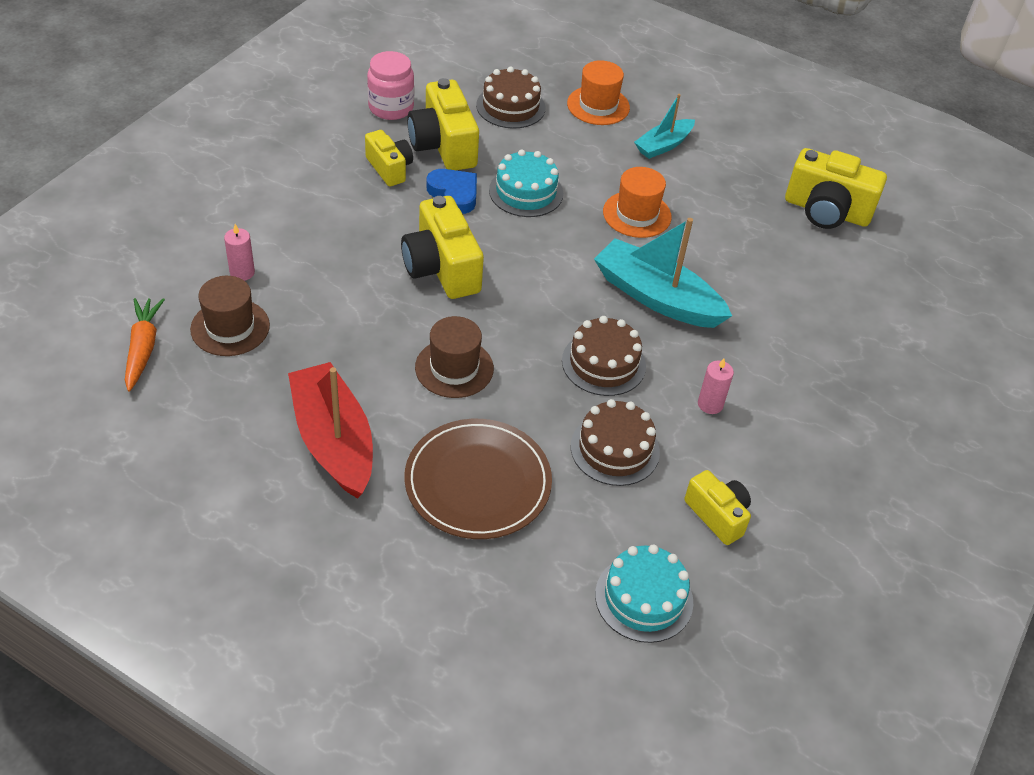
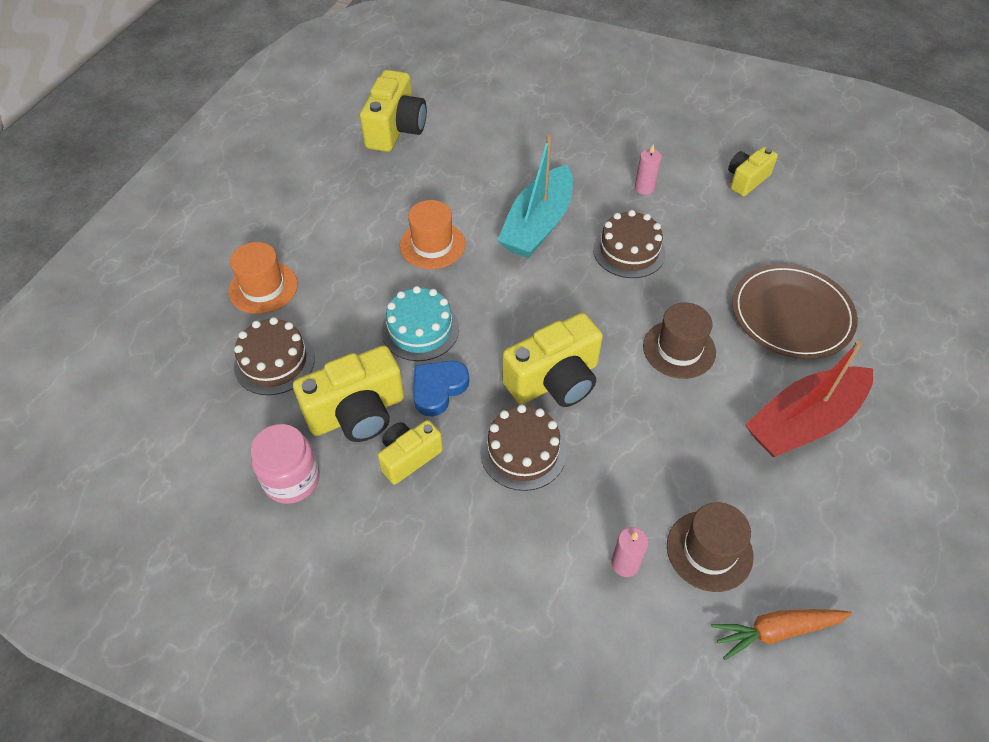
camera: 95 degrees left, 5 degrees up
brown cake [571,399,660,486] -> brown cake moved to [480,404,566,491]
turquoise cake [595,544,693,643] -> none
turquoise boat [634,94,695,159] -> none

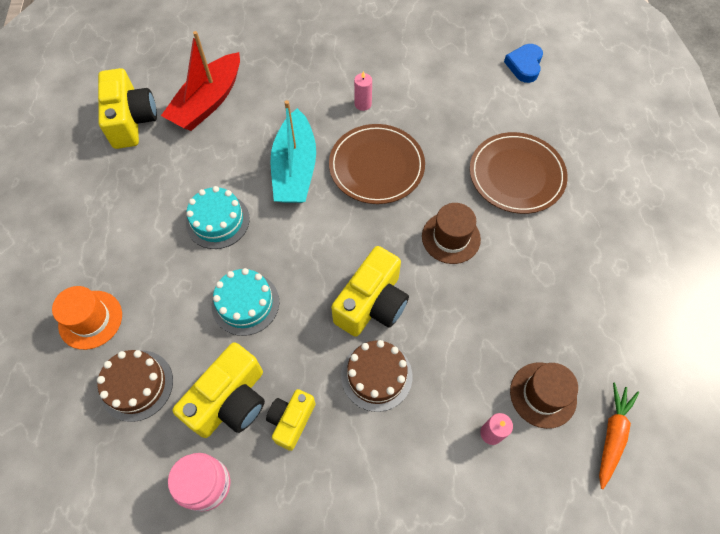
camera: 25 degrees left, 10 degrees up
orange hat [400,200,465,269] -> turquoise cake [186,186,250,249]
blue heart [413,361,469,417] -> blue heart moved to [504,44,543,83]
brown cake [593,210,666,278] -> brown plate [329,124,425,204]
orange carrot [711,609,852,660] -> orange carrot turned 150 degrees clockwise [599,383,639,489]
yellow camera [728,147,778,196] -> none
red boat [745,340,873,457] -> red boat moved to [161,31,240,131]

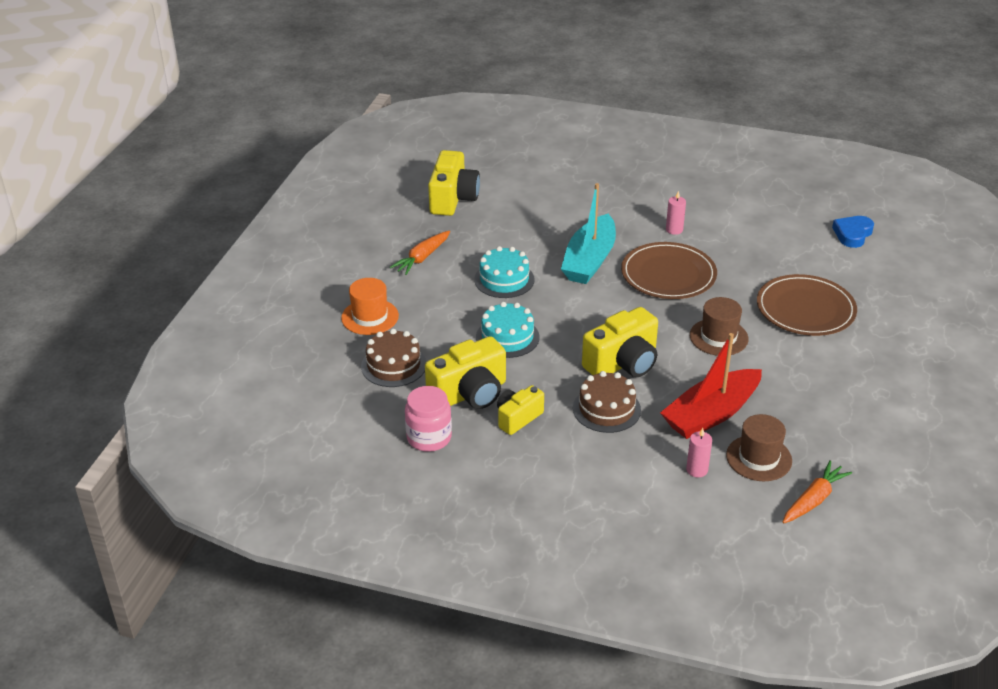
camera: 20 degrees right, 25 degrees down
red boat [161,31,240,131] -> red boat moved to [660,333,762,439]
none -> orange carrot [390,231,450,275]

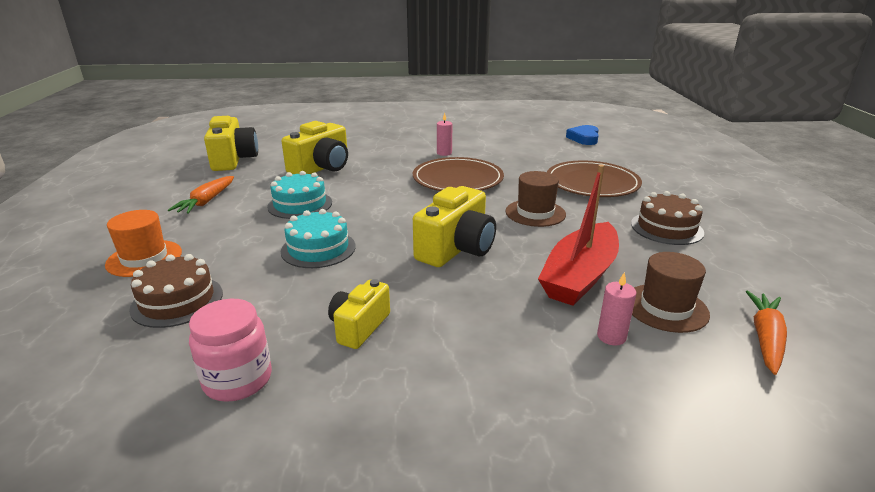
camera: 20 degrees left, 10 degrees down
yellow camera [425,336,506,409] -> yellow camera moved to [282,121,348,174]
turquoise boat [561,183,616,284] -> none
brown cake [573,371,641,433] -> brown cake moved to [631,191,704,245]

